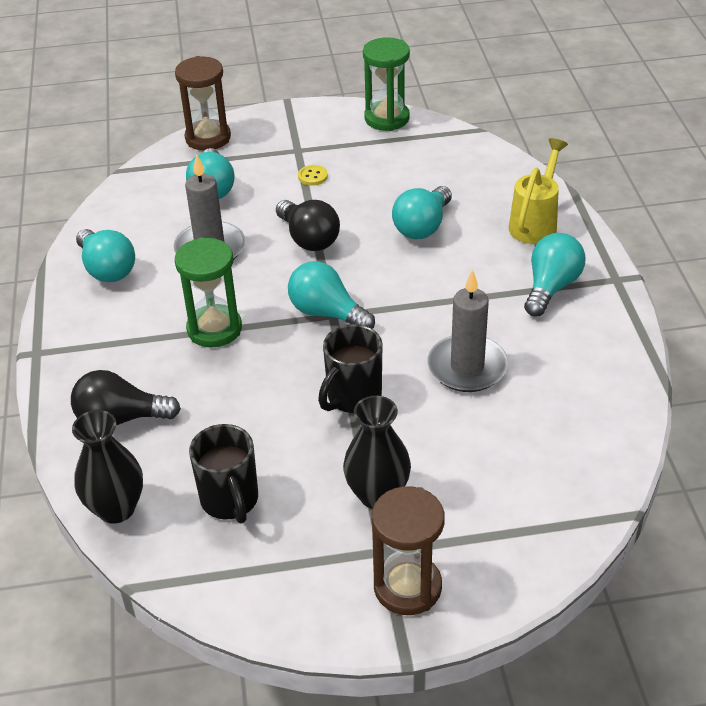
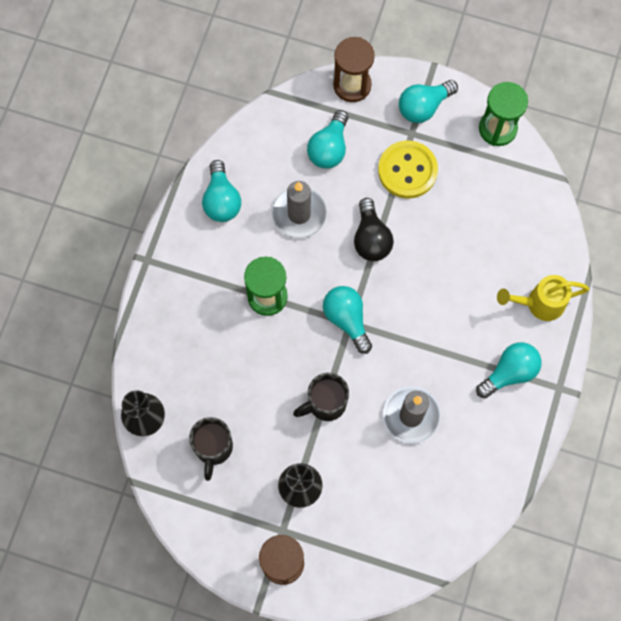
camera: 25 degrees right, 30 degrees up
black light bulb [71,370,181,425] -> none
yellow button [298,165,328,186] -> yellow button [378,141,438,198], size x2.44
turquoise light bulb [392,186,452,239] -> turquoise light bulb moved to [399,80,458,123]
yellow watering can [509,138,568,244] -> yellow watering can turned 150 degrees counterclockwise [497,275,589,321]

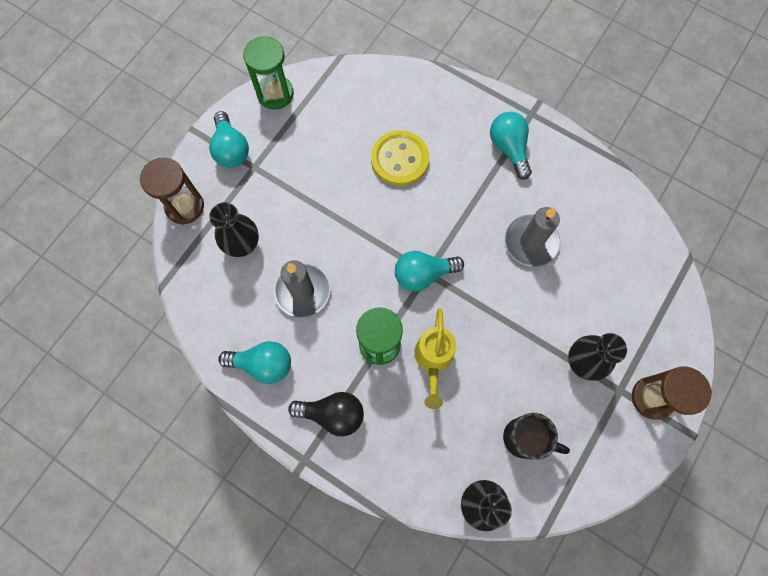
camera: 75 degrees left, 0 degrees up
black mug [293,373,349,421] -> none
turquoise light bulb [307,110,348,169] -> black vase [209,202,259,257]
black light bulb [354,198,394,261] -> black light bulb moved to [288,392,364,436]
yellow button [378,141,438,198] -> yellow button moved to [371,130,429,186]
yellow watering can [497,275,589,321] -> yellow watering can moved to [415,308,456,409]

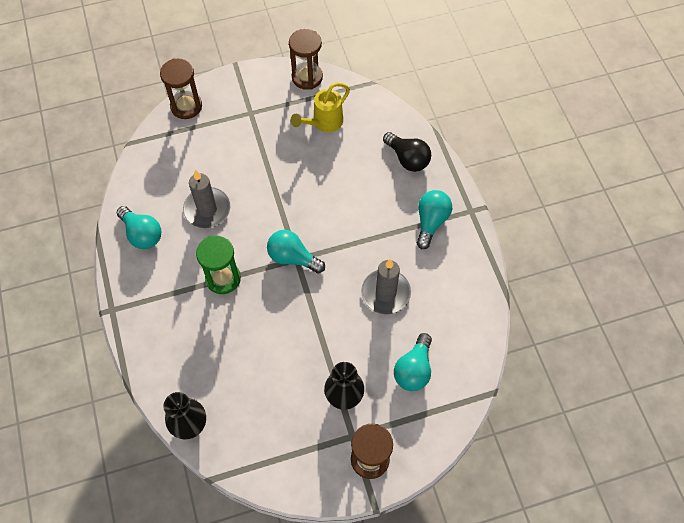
camera: 40 degrees right, 10 degrees down
turquoise light bulb [209,111,249,168] -> turquoise light bulb moved to [394,333,432,391]
black vase [209,202,259,257] -> none
green hourglass [243,36,294,110] -> brown hourglass [289,29,323,90]
black light bulb [288,392,364,436] -> black light bulb moved to [383,132,431,172]
yellow button [371,130,429,186] -> none
yellow watering can [415,308,456,409] -> yellow watering can moved to [291,83,350,132]
black mug [503,413,570,460] -> none

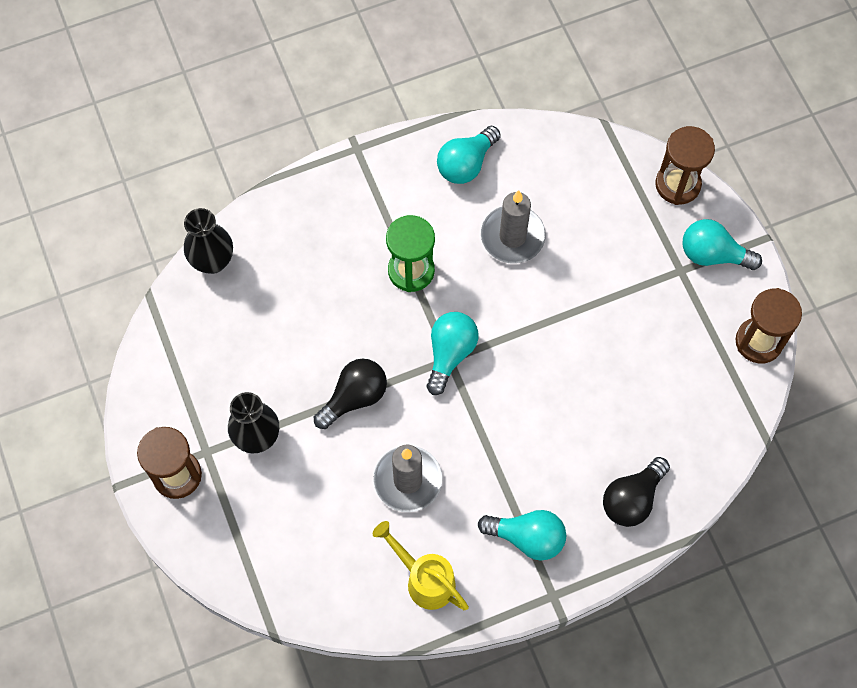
camera: 85 degrees right, 5 degrees up
yellow watering can [291,83,350,132] -> yellow watering can moved to [373,521,469,610]
turquoise light bulb [394,333,432,391] -> turquoise light bulb moved to [682,219,762,270]
none -> black light bulb [314,359,387,429]

